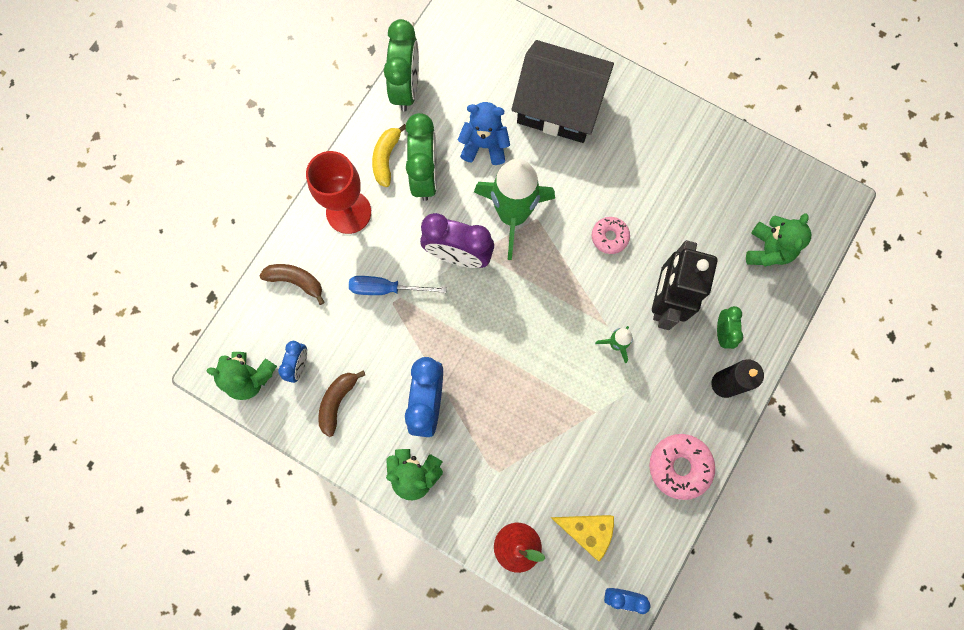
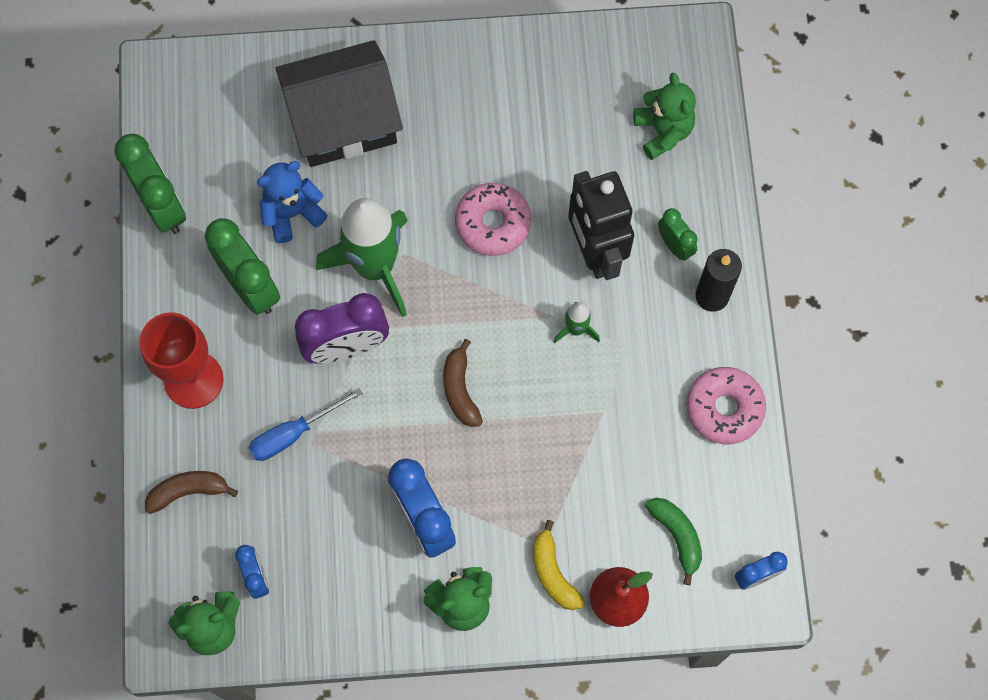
camera: 35 degrees left, 5 degrees down
brown banana [318,370,365,437] -> brown banana moved to [443,339,483,427]
yellow banana [372,124,406,187] -> yellow banana moved to [533,520,585,610]
yellow cheese [550,515,614,562] -> green banana [645,498,702,585]
pink donut [592,217,630,254] -> pink donut [455,183,531,256], size x1.58

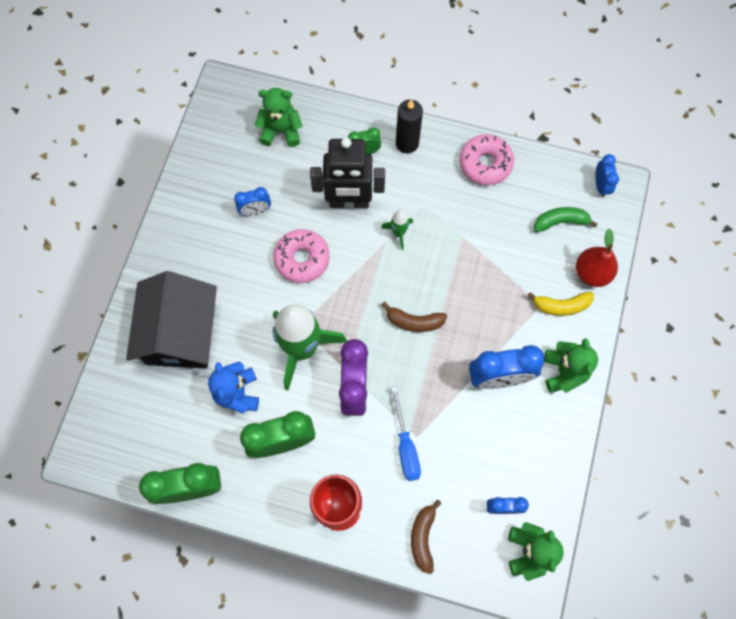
camera: 70 degrees left, 0 degrees up
none -> blue clock [234,187,271,216]

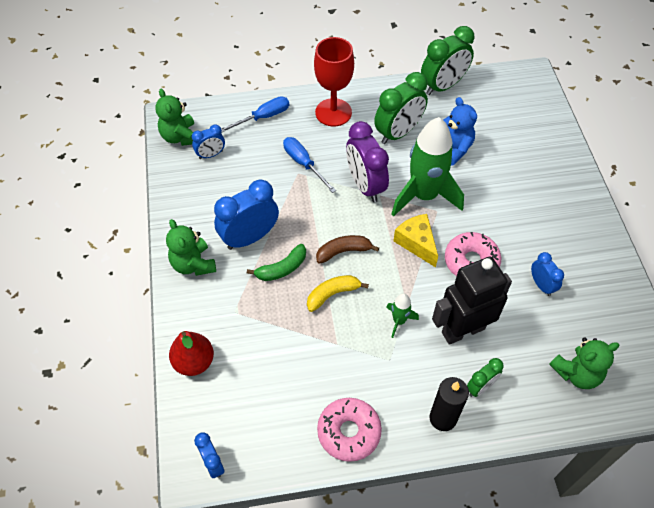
camera: 155 degrees right, 15 degrees down
black house [126,271,217,368] -> none
blue clock [234,187,271,216] -> blue clock turned 105 degrees clockwise [531,252,564,296]
brown banana [411,500,442,574] -> blue screwdriver [221,96,289,133]
yellow banana [527,292,594,316] -> yellow banana moved to [307,275,369,312]
green banana [534,207,598,232] -> green banana moved to [247,244,306,281]
none -> yellow cheese [393,214,438,267]

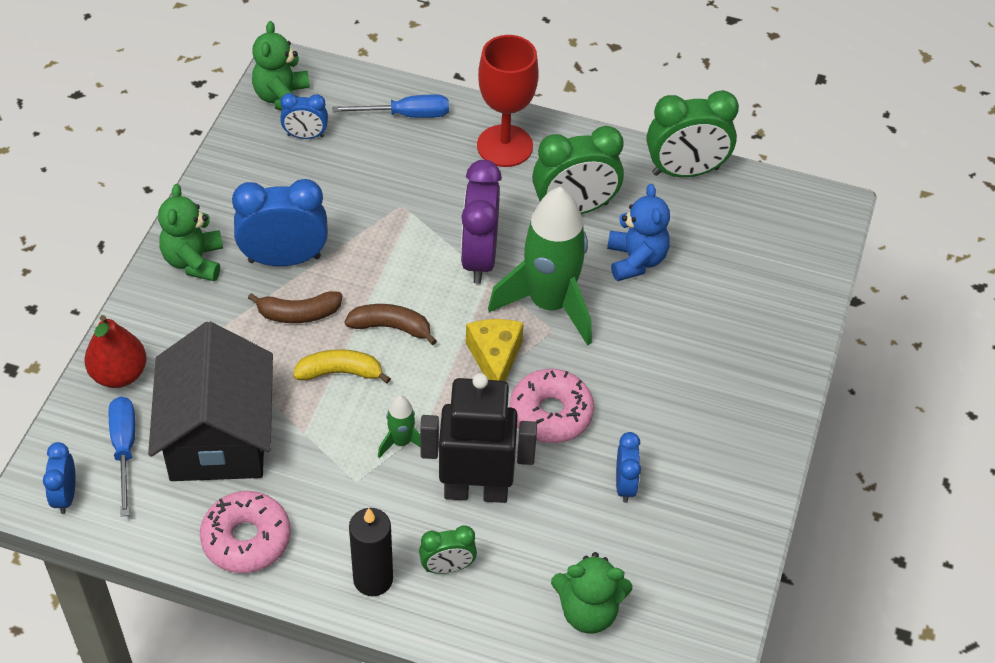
camera: 25 degrees right, 5 degrees down
green banana [247,244,306,281] -> brown banana [248,291,342,323]
blue screwdriver [283,137,336,193] -> blue screwdriver moved to [109,397,135,517]
none -> black house [148,322,273,481]

